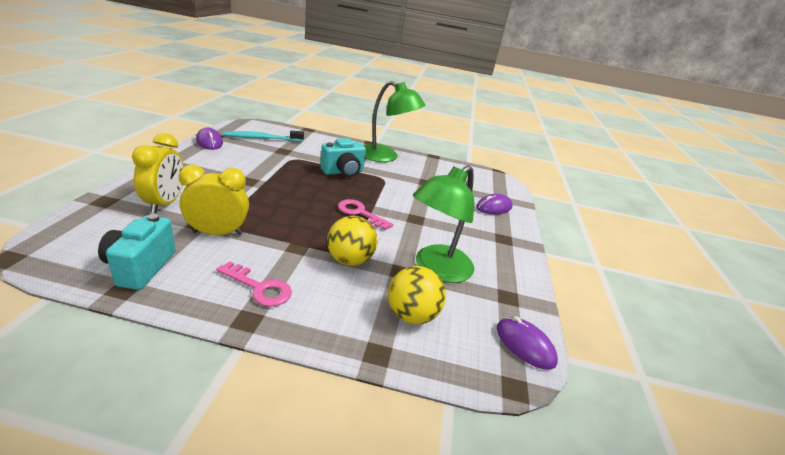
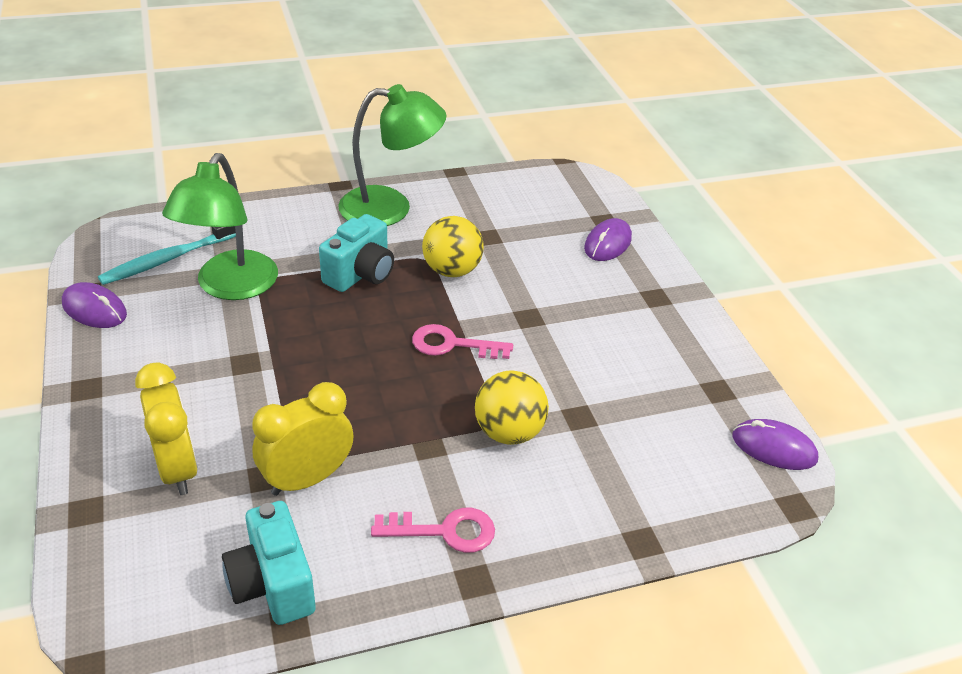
camera: 25 degrees left, 10 degrees up
yellow ball [388,266,446,324] -> yellow ball moved to [422,216,484,277]
green lamp [413,165,474,283] -> green lamp moved to [162,153,278,300]

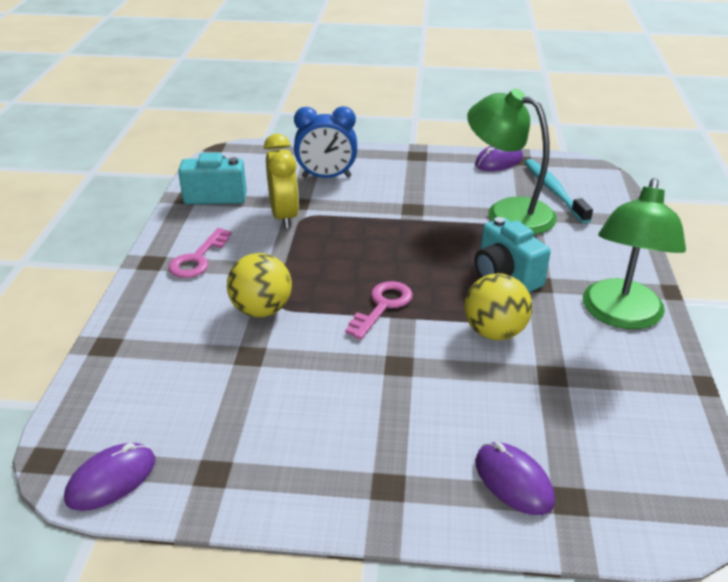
camera: 115 degrees right, 5 degrees down
yellow clock [135,362,198,495] -> blue clock [294,106,357,178]

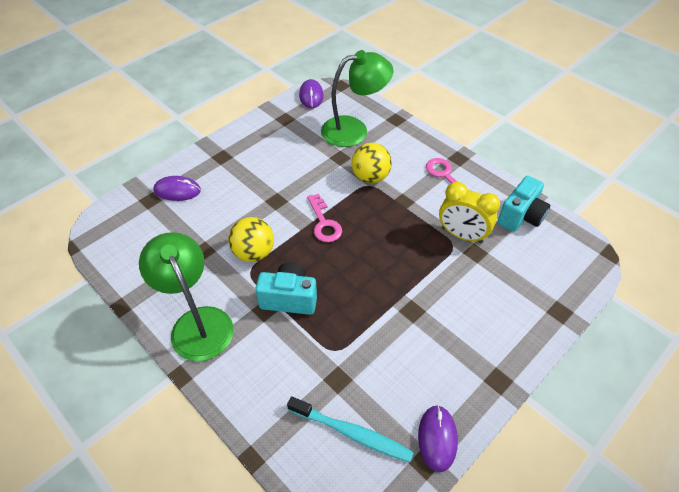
camera: 130 degrees right, 15 degrees up
blue clock [294,106,357,178] -> none
green lamp [467,89,557,235] -> green lamp moved to [321,50,393,147]

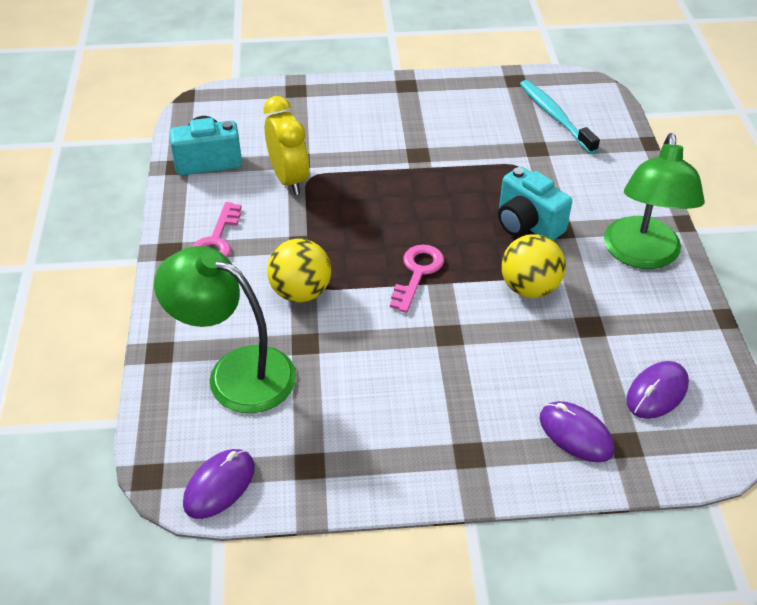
camera: 140 degrees left, 5 degrees down
purple mouse [418,405,458,472] -> purple mouse moved to [626,361,689,419]

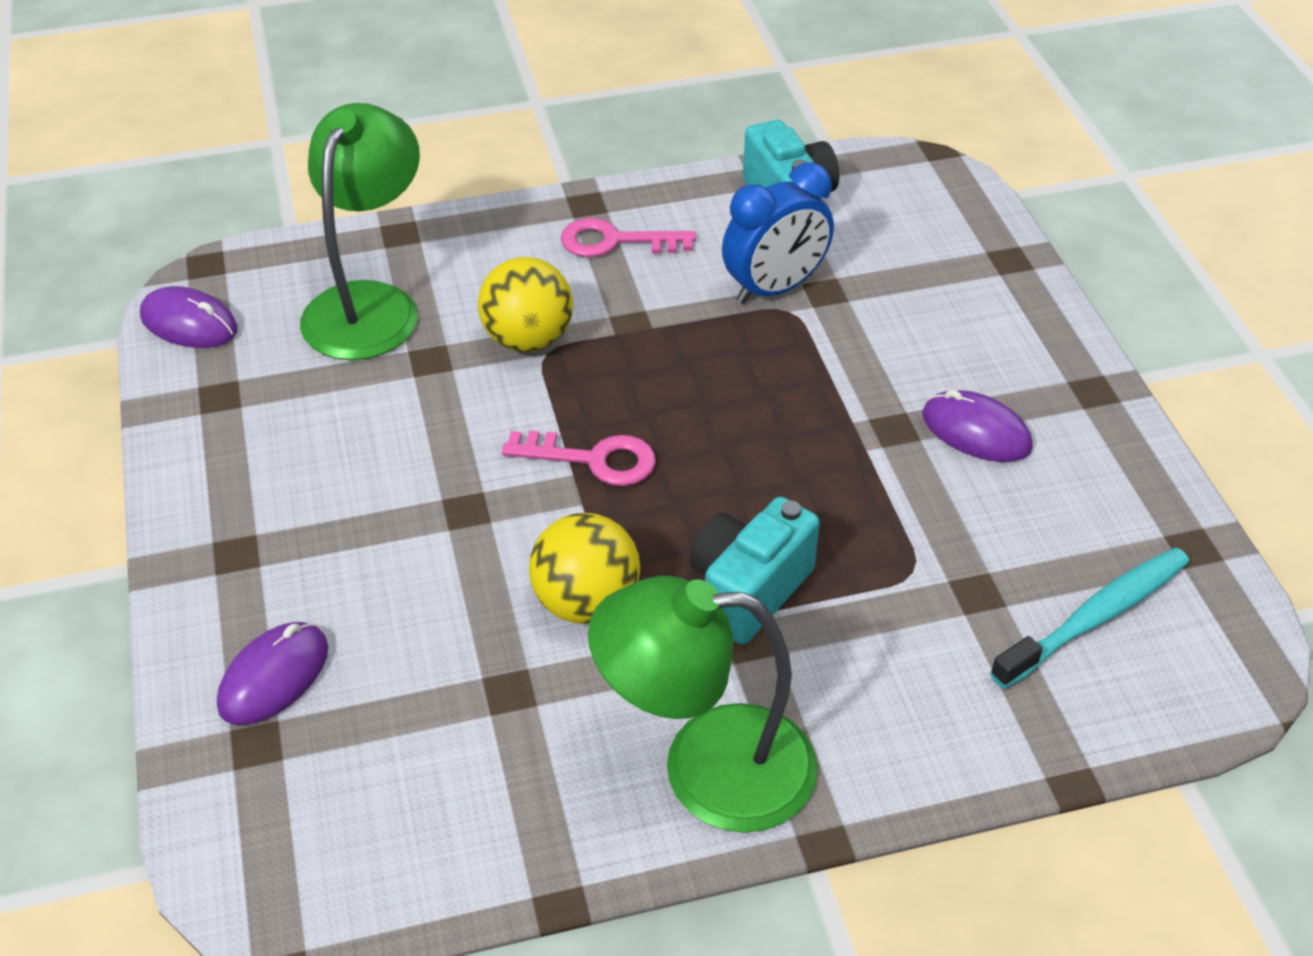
camera: 80 degrees right, 0 degrees up
yellow clock [263,96,309,195] -> blue clock [722,162,834,304]
purple mouse [626,361,689,419] -> purple mouse moved to [922,390,1033,462]

